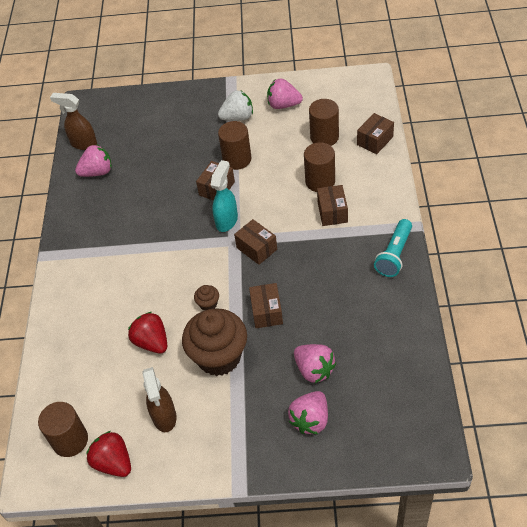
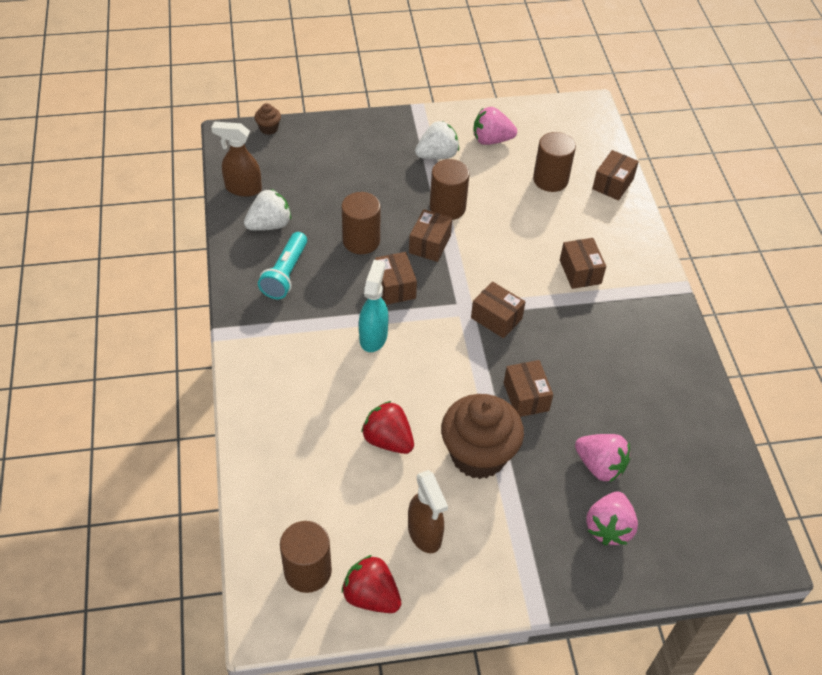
camera: 15 degrees left, 0 degrees up
pink strawberry [75,145,112,177] -> white strawberry [244,189,291,231]
brown cupcake [194,285,219,311] -> brown cupcake moved to [255,103,281,135]
turquoise spray bottle [211,160,238,232] -> turquoise spray bottle moved to [359,260,388,352]
brown cylinder [304,142,335,192] -> brown cylinder moved to [342,192,381,254]
turquoise flashlight [374,219,412,277] -> turquoise flashlight moved to [258,232,307,299]
none -> brown box [375,252,417,305]

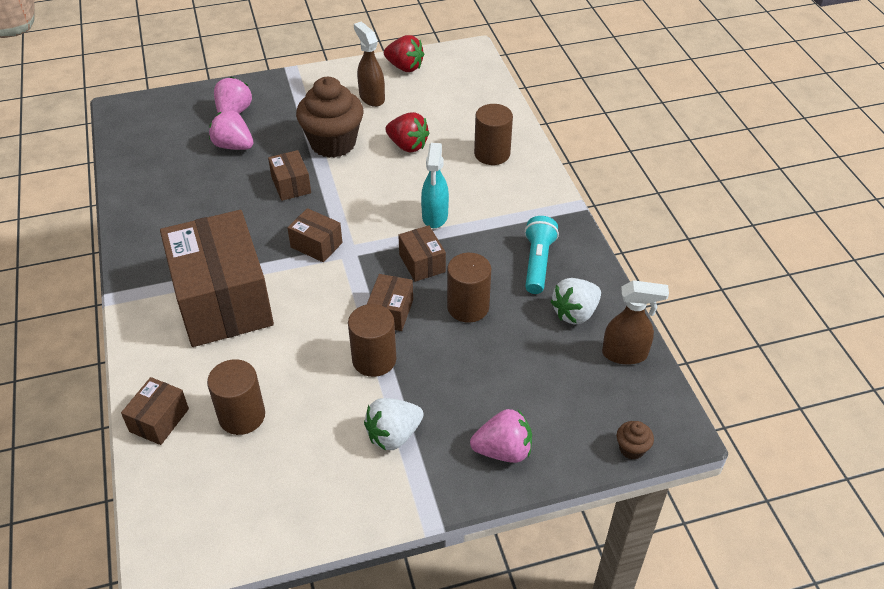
camera: 175 degrees right, 5 degrees down
brown cylinder [280,521,332,593] -> brown cylinder moved to [474,104,513,165]
pink strawberry [473,107,517,145] -> pink strawberry moved to [470,409,532,463]
brown box [560,238,606,289] -> brown box [160,210,274,347], size x2.33

